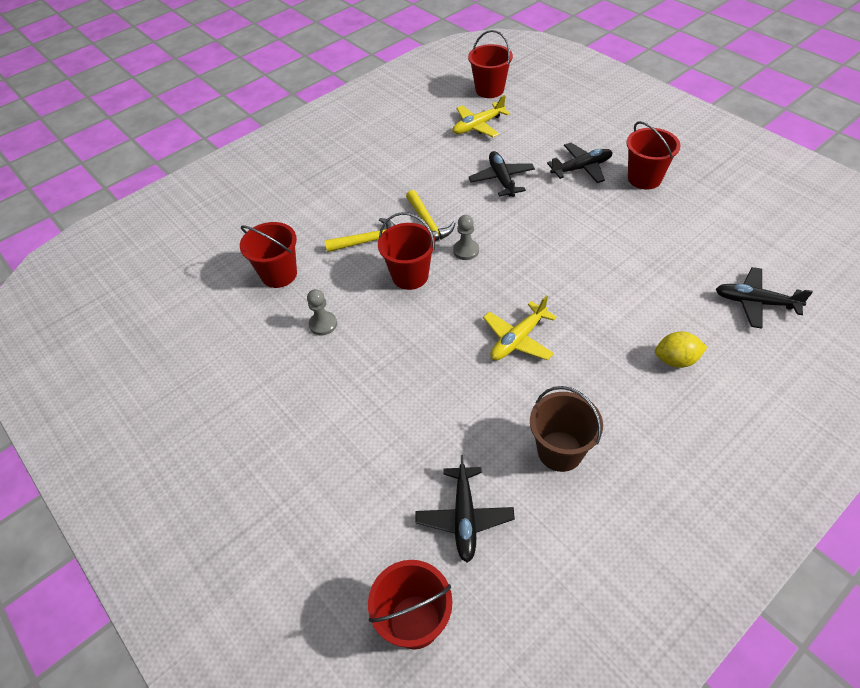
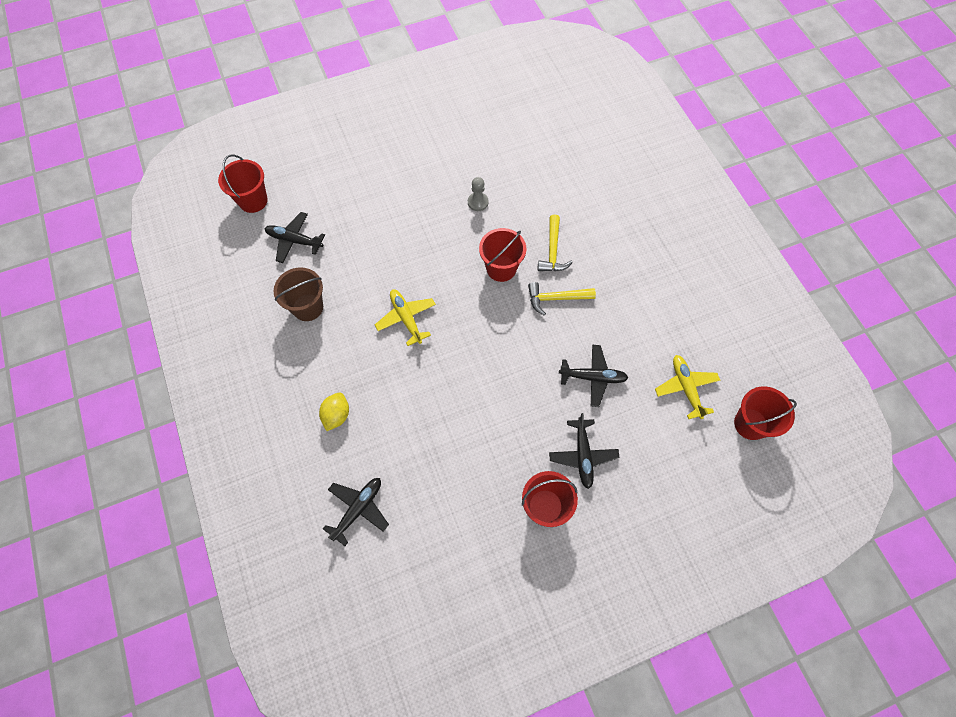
camera: 105 degrees right, 15 degrees up
red bucket [240,222,297,288] -> none
grey pawn [453,215,479,260] -> none

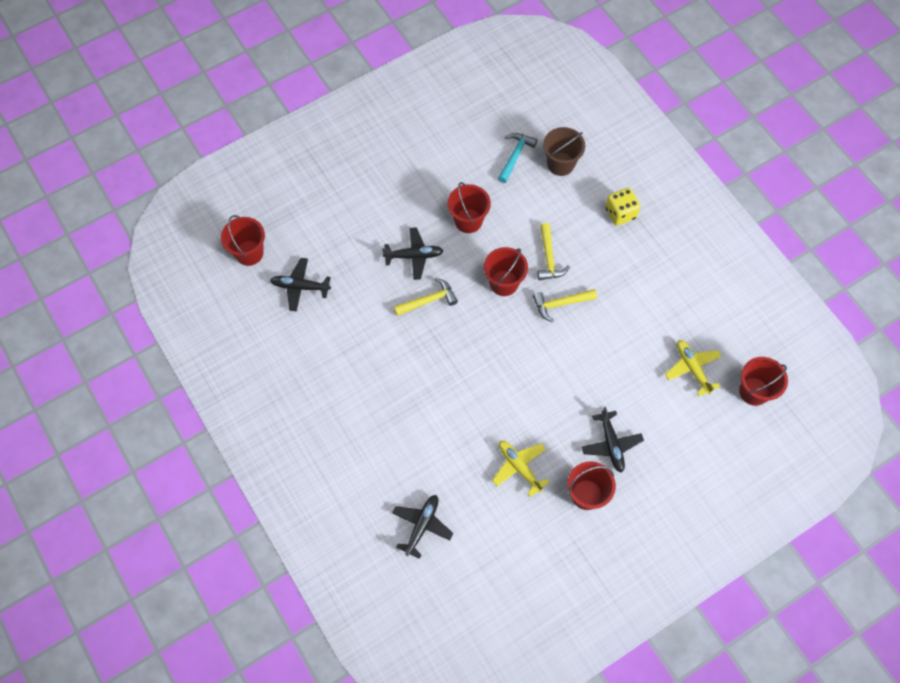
camera: 10 degrees left, 0 degrees up
brown bucket [274,268,323,321] -> brown bucket moved to [543,127,585,176]
yellow lemon [319,392,349,431] -> none
yellow plane [375,289,436,346] -> yellow plane moved to [492,441,550,497]
grey pawn [468,177,489,211] -> red bucket [447,182,491,233]
black plane [559,345,629,407] -> black plane moved to [382,227,443,280]
none -> yellow hammer [394,278,458,316]
none -> turquoise hammer [498,133,537,183]
none -> yellow dice [605,188,640,226]

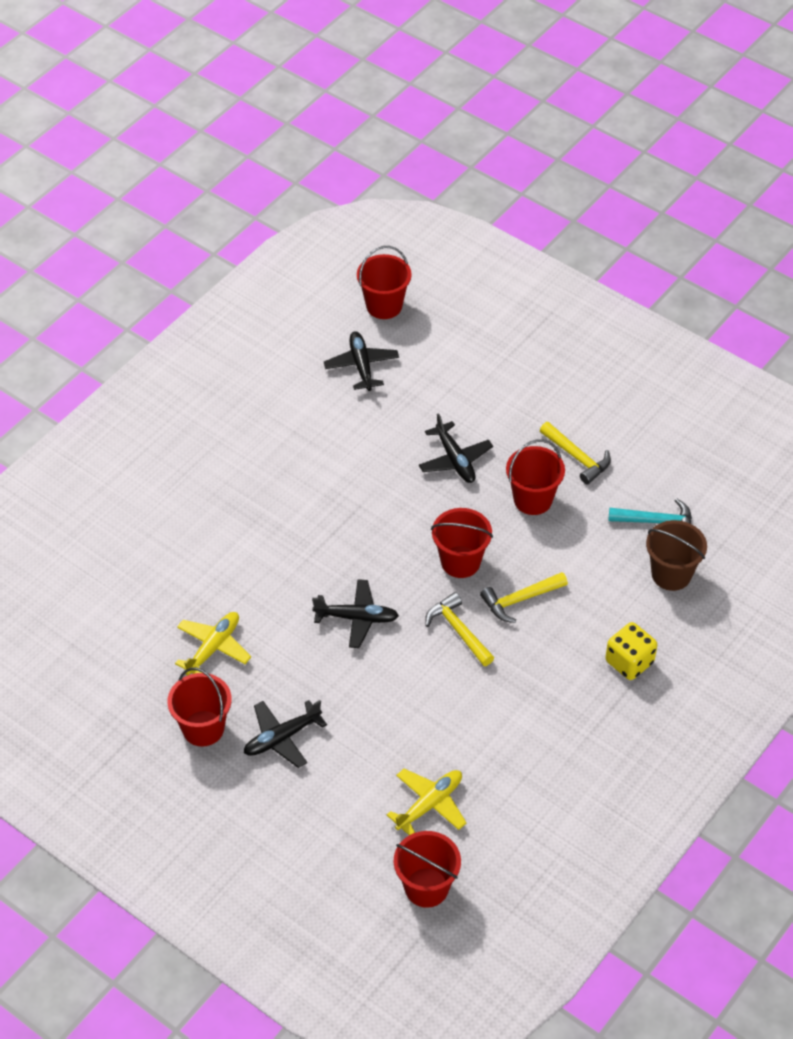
camera: 70 degrees right, 15 degrees down
black plane [392,495,453,559] -> black plane moved to [312,579,399,648]
yellow hammer [394,278,458,316] -> yellow hammer moved to [540,422,611,484]

